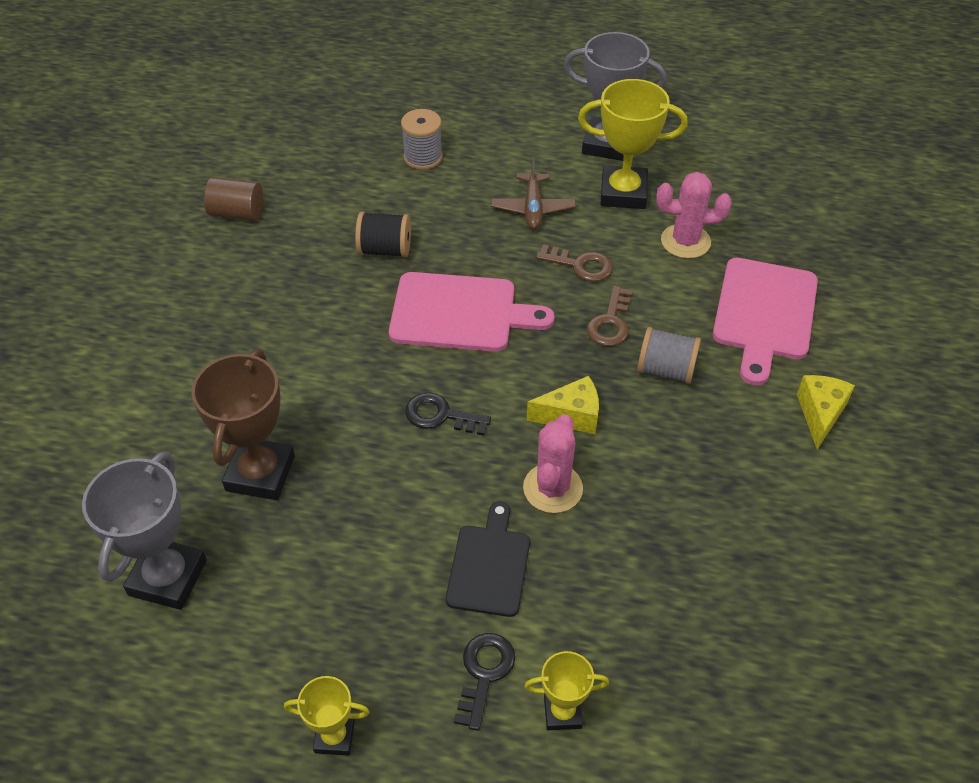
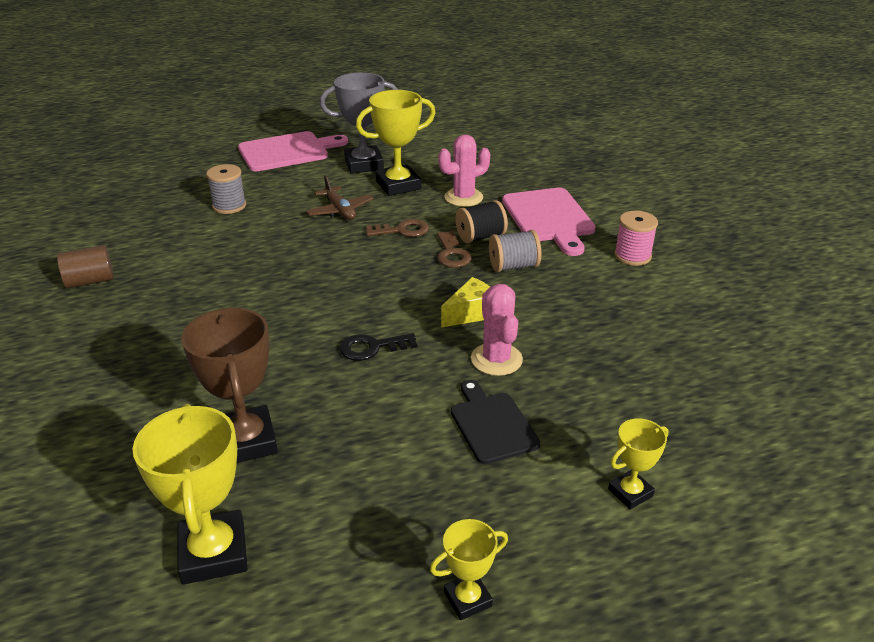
camera: 30 degrees left, 15 degrees down
grey trophy [82,452,207,610] -> yellow trophy [133,404,247,585]
black spool [355,212,411,257] -> black spool moved to [456,200,508,243]
pink cutting board [389,272,555,352] -> pink cutting board moved to [238,131,348,171]
black key [454,633,515,731] -> none
yellow cheese [797,375,855,450] -> pink spool [614,211,658,266]

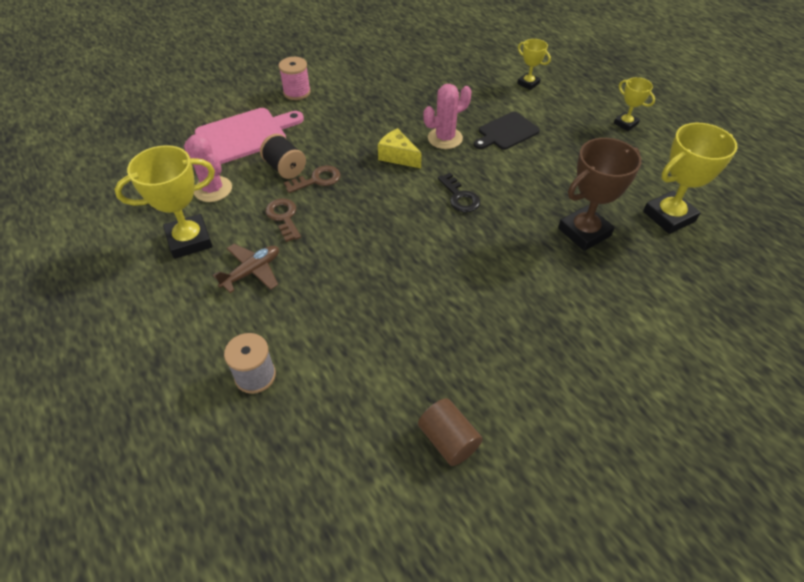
camera: 105 degrees left, 15 degrees up
pink cutting board [238,131,348,171] -> none
grey trophy [320,72,398,173] -> none
yellow trophy [356,90,436,196] -> yellow trophy turned 75 degrees counterclockwise [115,145,215,259]
grey spool [489,230,541,272] -> none

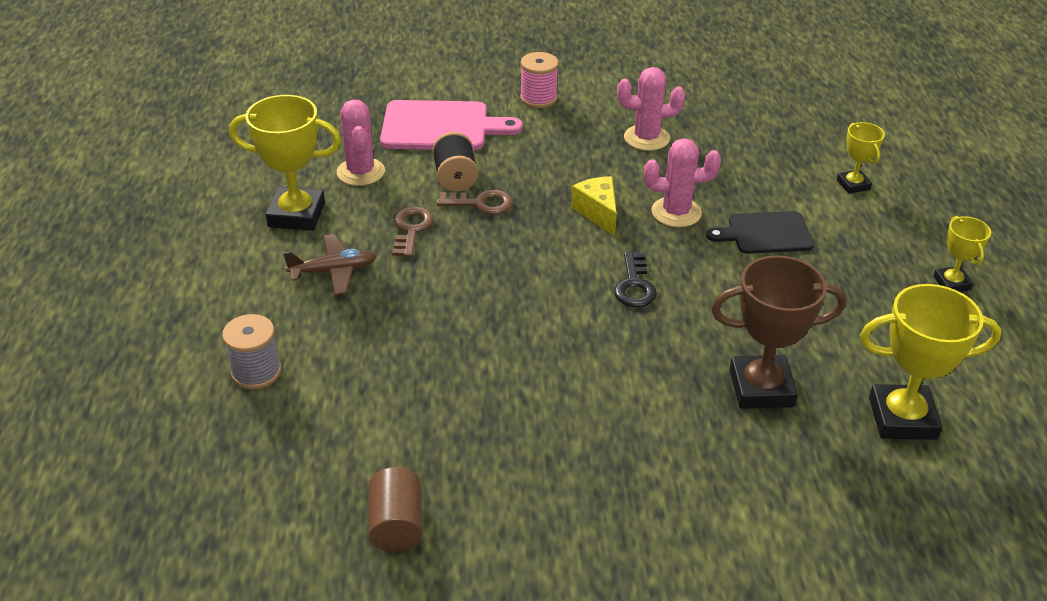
camera: 30 degrees right, 10 degrees down
none -> pink cactus [617,67,685,151]

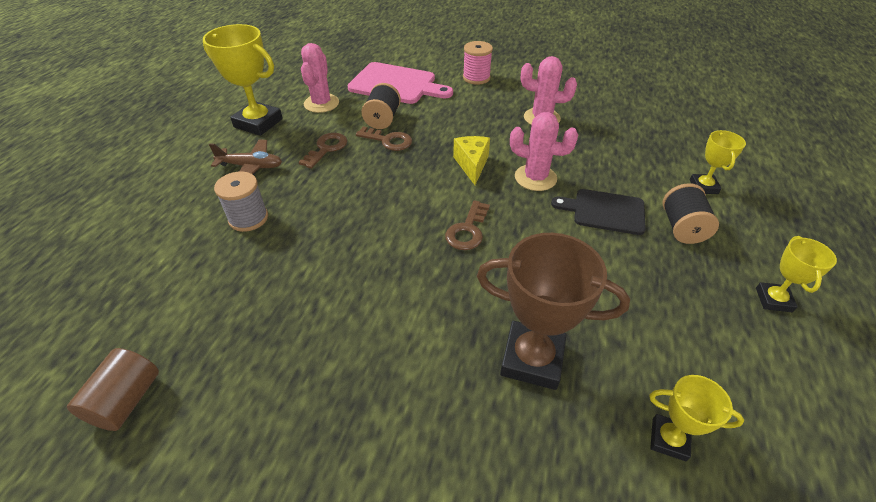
camera: 20 degrees right, 5 degrees up
grey spool [222,314,281,389] -> grey spool moved to [214,171,268,232]
black key [614,252,657,307] -> brown key [445,200,490,250]
yellow trophy [860,284,1001,440] -> yellow trophy [649,375,744,461], size x0.55
none -> black spool [662,183,719,244]

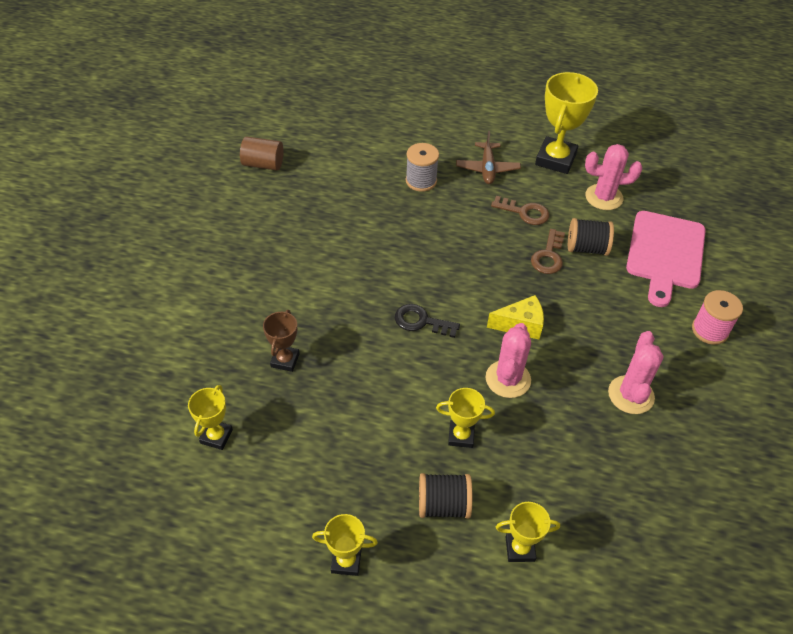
camera: 85 degrees right, 5 degrees up
brown key [445,200,490,250] -> black key [395,304,460,338]
brown trophy [477,233,630,390] -> brown trophy [263,310,300,372], size x0.55
black cutting board [551,189,646,235] -> yellow trophy [436,388,495,448]

